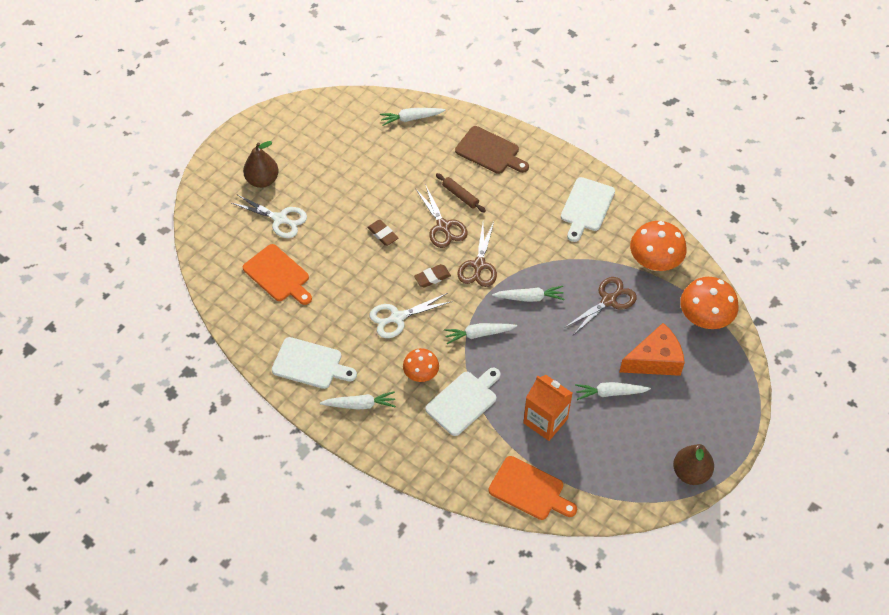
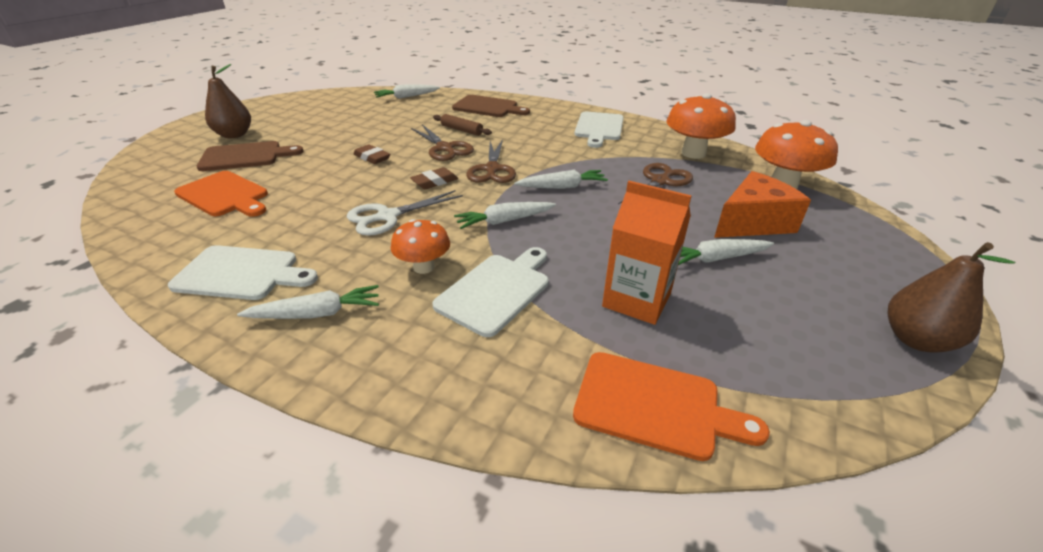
camera: 10 degrees left, 20 degrees down
white scissors [232,194,307,238] -> brown cutting board [197,141,304,171]

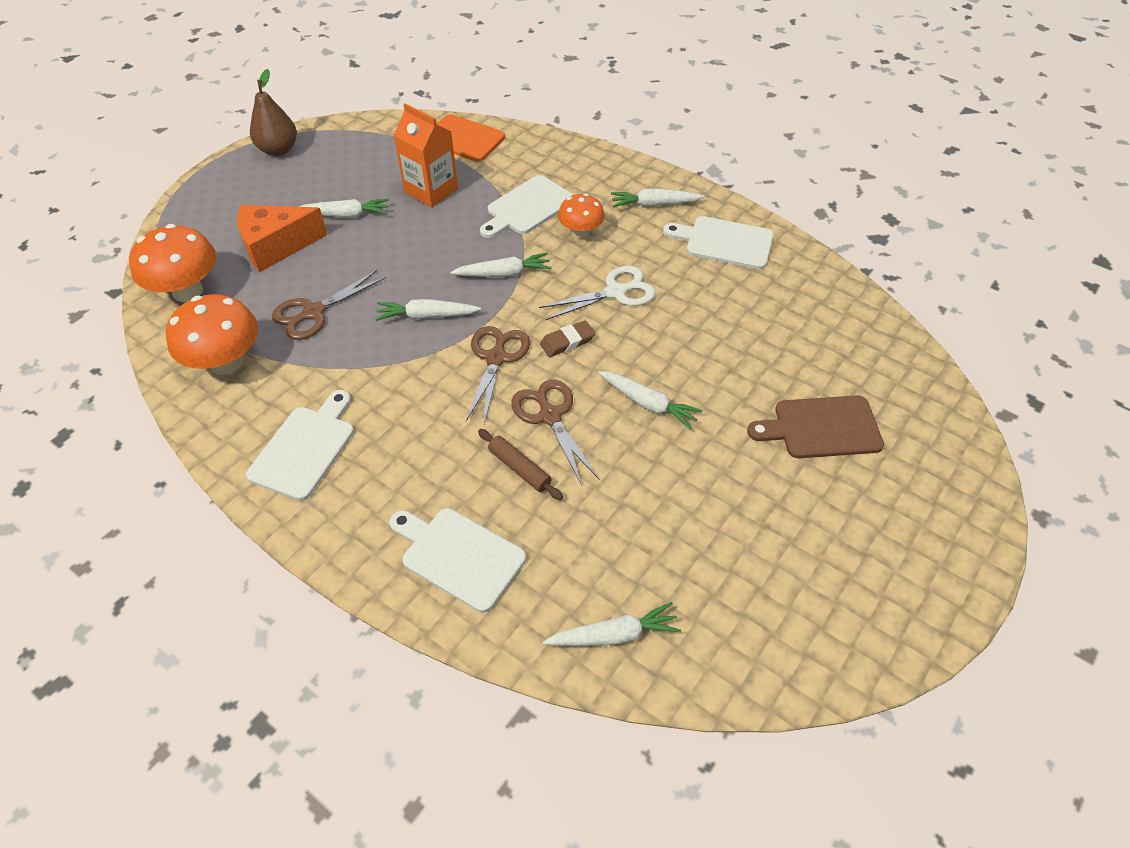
camera: 170 degrees left, 15 degrees up
orange cutting board [174,171,268,217] -> none
brown pear [205,64,251,138] -> none
brown eraser [353,144,390,164] -> white carrot [598,371,703,429]
brown cutting board [452,95,530,117] -> white cutting board [389,508,526,613]

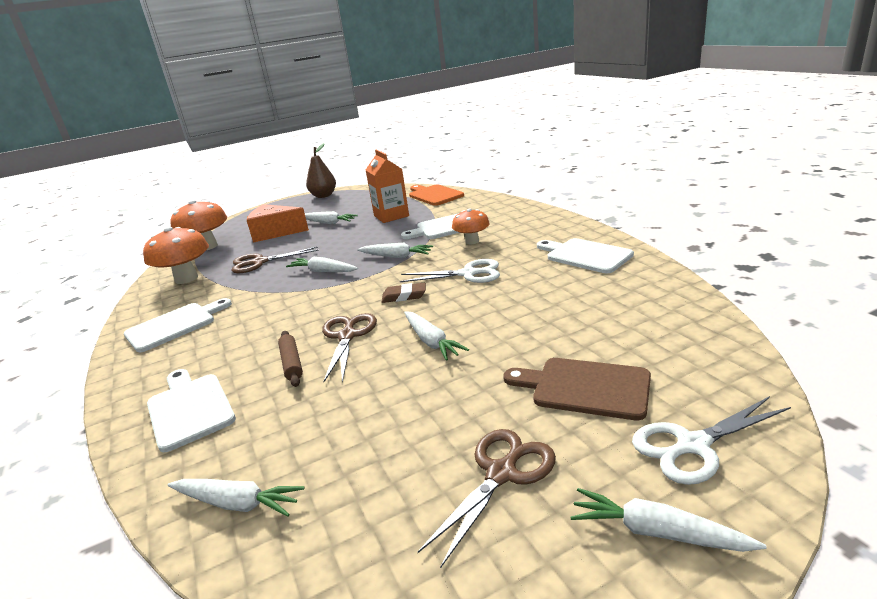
camera: 30 degrees right, 25 degrees down
brown scissors [466,326,530,424] -> brown scissors moved to [418,429,556,568]
white carrot [611,189,704,208] -> white carrot moved to [570,488,767,552]
none -> white scissors [632,396,791,485]

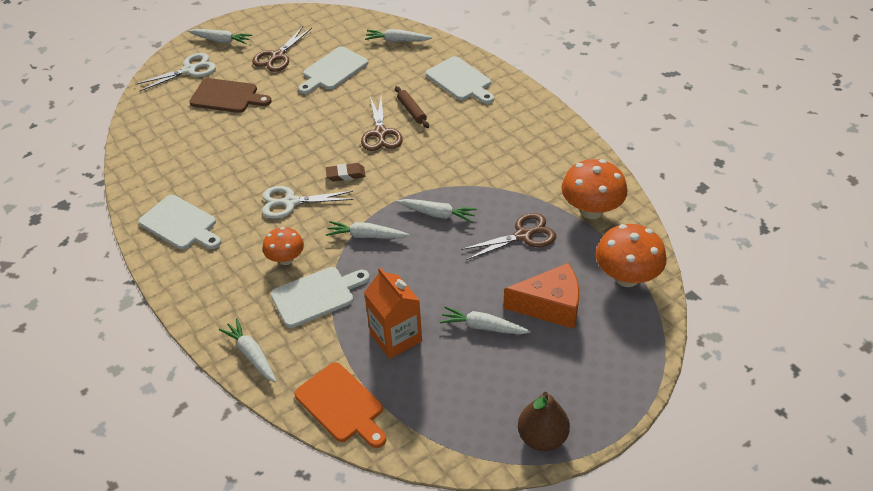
camera: 170 degrees right, 20 degrees up
white cutting board [124,298,232,352] -> white cutting board moved to [298,47,368,94]
white carrot [404,311,469,361] -> white carrot moved to [219,318,277,383]

